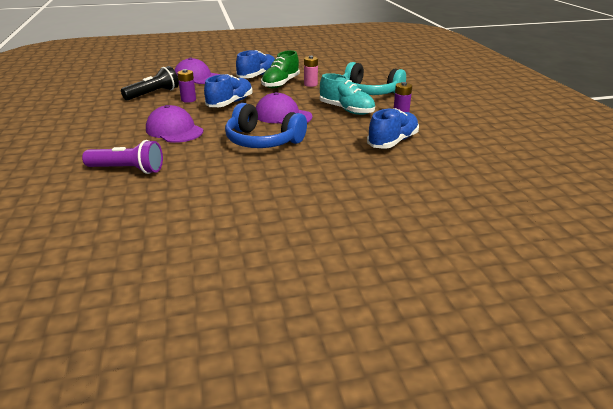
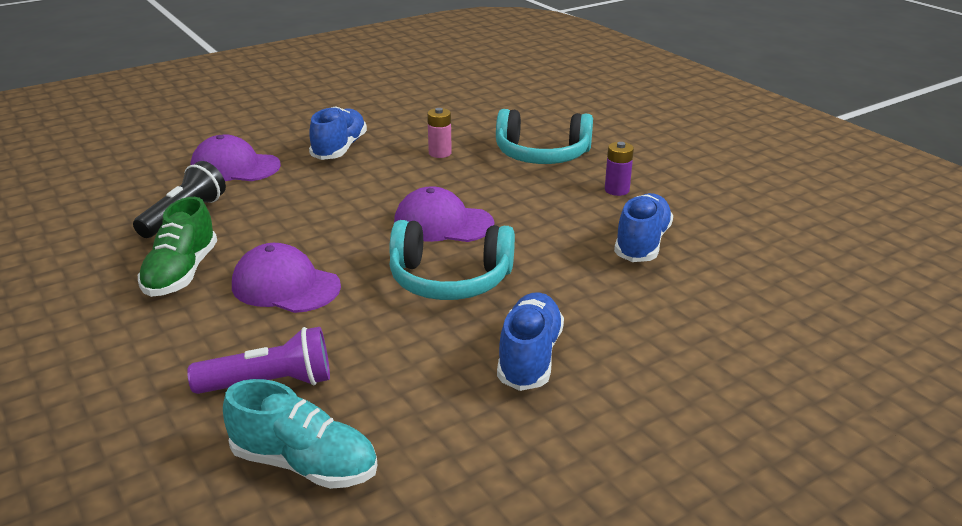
camera: 20 degrees left, 0 degrees up
purple battery [177,69,196,103] -> none
blue shoe [204,74,253,107] -> blue shoe moved to [497,292,564,391]
blue headphones [225,103,307,148] -> turquoise headphones [389,220,515,300]
green shoe [261,50,300,88] -> green shoe moved to [138,197,217,297]
turquoise shoe [320,73,375,115] -> turquoise shoe moved to [223,379,377,489]

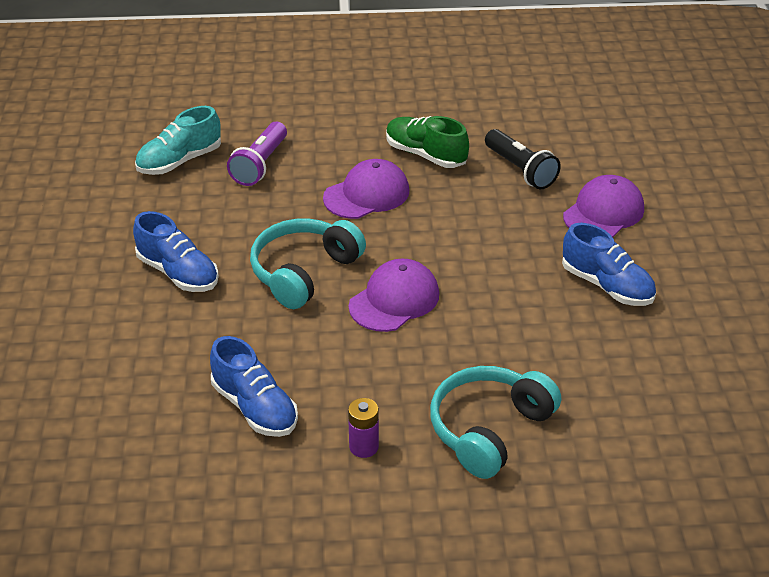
camera: 120 degrees right, 10 degrees up
pink battery [427,108,452,158] -> none

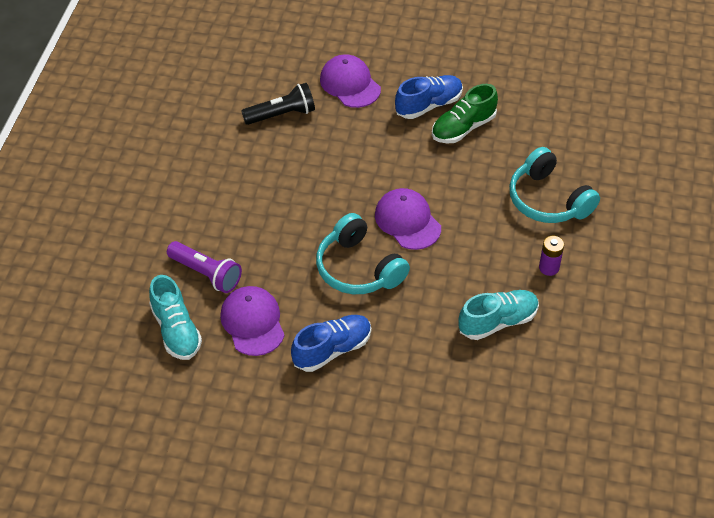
camera: 75 degrees left, 10 degrees up
blue shoe [210,336,298,437] -> turquoise shoe [458,290,539,340]
purple cap [323,159,409,219] -> purple cap moved to [220,286,285,356]
green shoe [386,116,469,168] -> green shoe moved to [432,84,498,144]

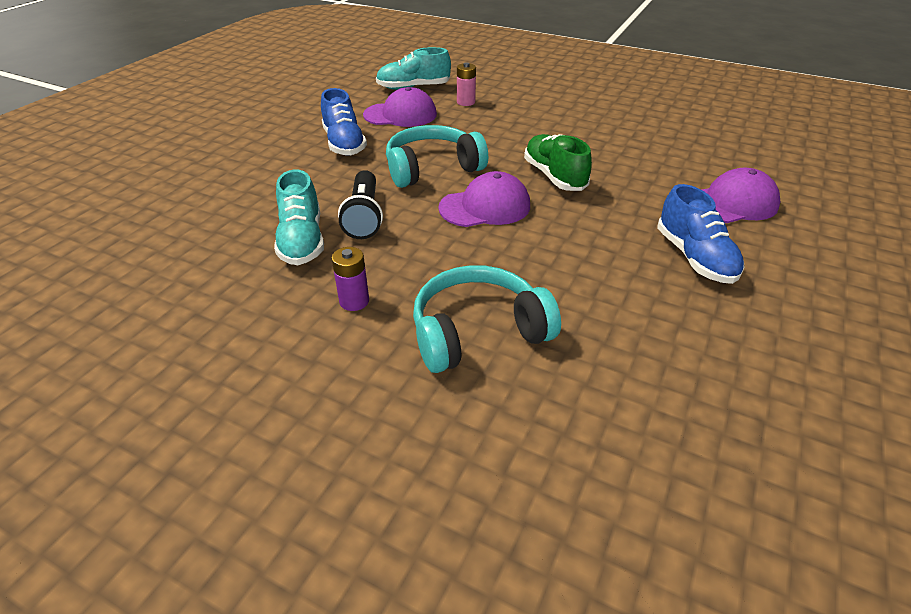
camera: 105 degrees right, 10 degrees down
purple flashlight [167,241,242,293] -> pink battery [457,62,476,106]
black flashlight [242,83,315,125] -> black flashlight moved to [338,170,383,239]
green shoe [432,84,498,144] -> green shoe moved to [524,134,592,191]

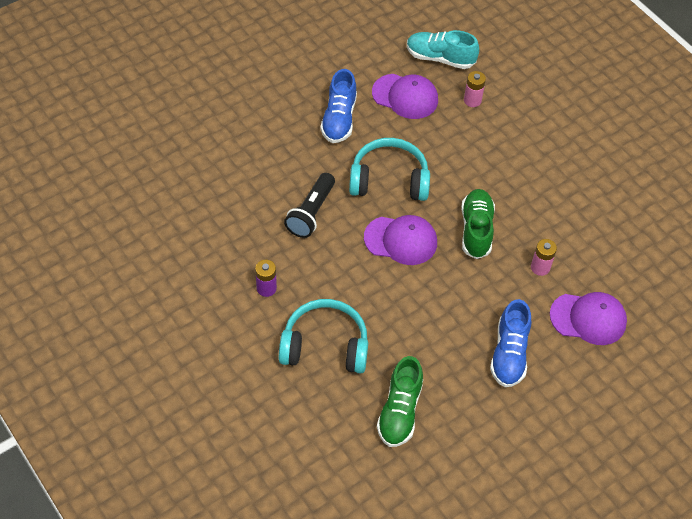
camera: 25 degrees right, 15 degrees up
turquoise shoe [274,170,324,265] -> none
none -> green shoe [377,356,423,447]
none -> pink battery [531,239,557,276]

